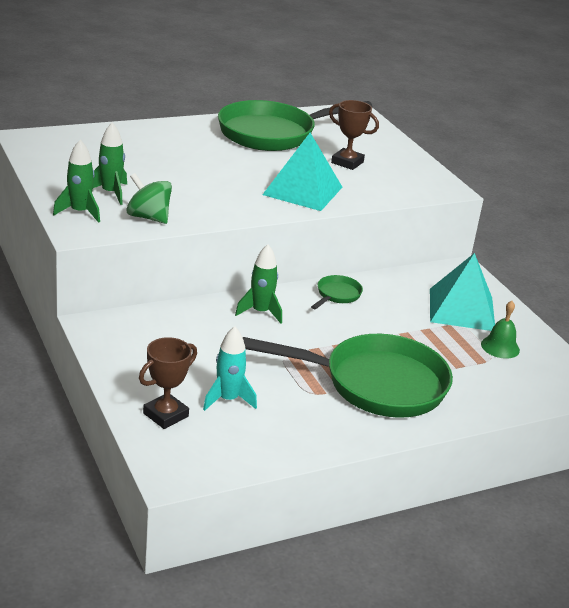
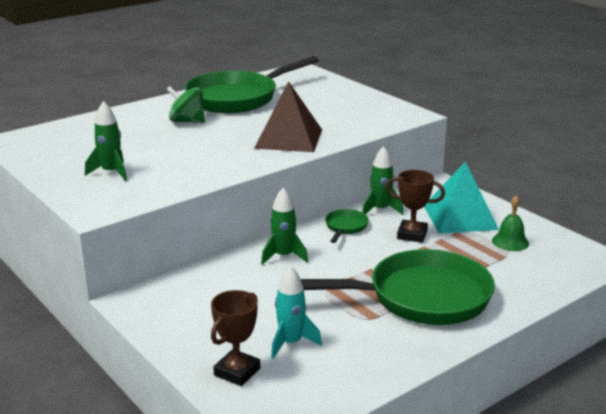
camera: 10 degrees left, 5 degrees down
green rocket [53,140,100,223] -> green rocket moved to [362,146,404,215]
green spinning top [126,173,172,224] -> green spinning top moved to [166,86,205,123]
turquoise pyramid [262,133,342,211] -> brown pyramid [254,81,322,152]
brown trophy [329,100,379,170] -> brown trophy moved to [386,170,445,243]

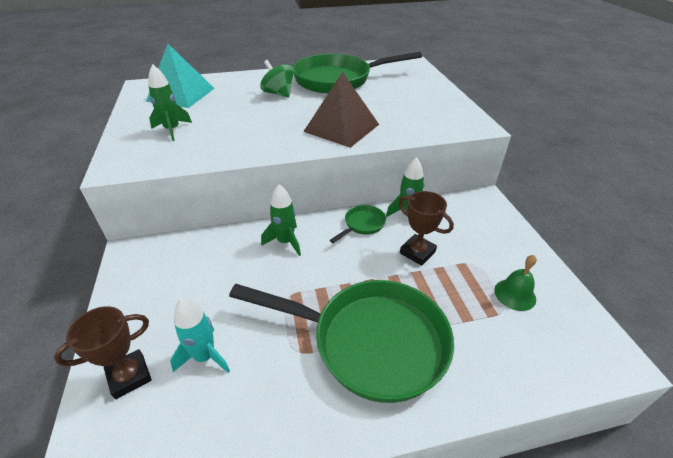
camera: 25 degrees right, 15 degrees up
turquoise pyramid [424,161,499,234] -> turquoise pyramid moved to [146,43,215,108]

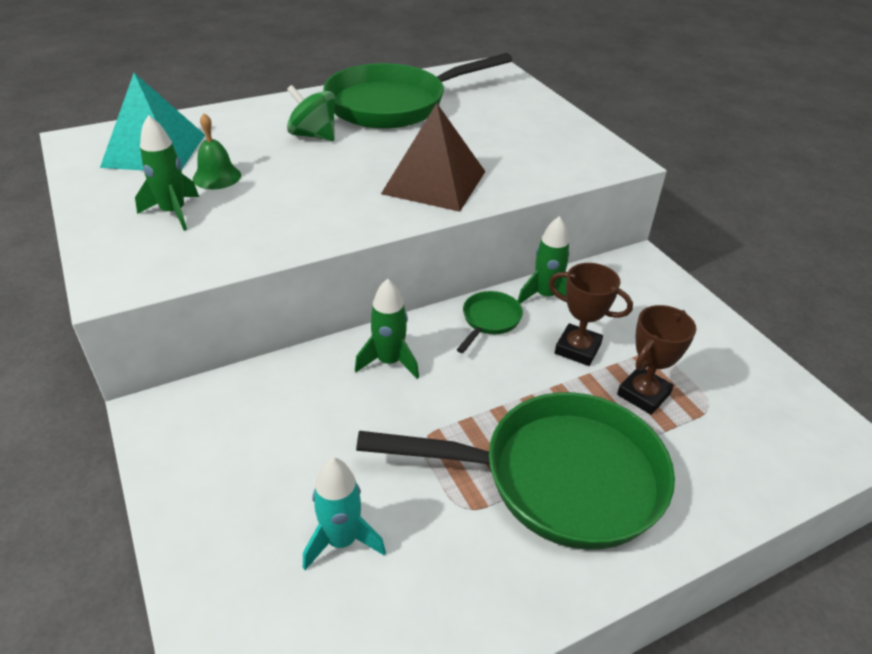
camera: 15 degrees left, 0 degrees up
brown trophy [54,306,152,399] -> brown trophy moved to [617,305,696,415]
green bell [494,255,537,311] -> green bell moved to [193,113,241,189]

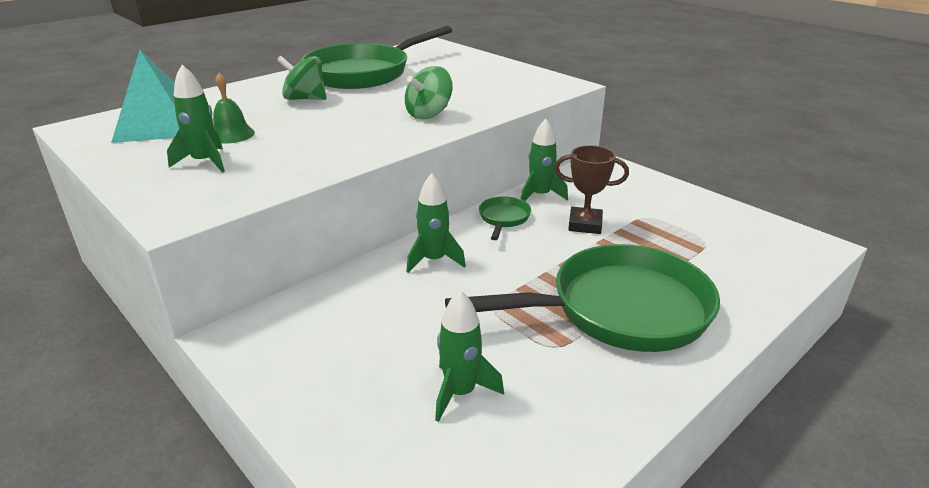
camera: 15 degrees left, 10 degrees down
turquoise rocket [303,458,386,570] -> green rocket [435,290,504,422]
brown pyramid [381,103,486,212] -> green spinning top [405,66,453,119]
brown trophy [617,305,696,415] -> none

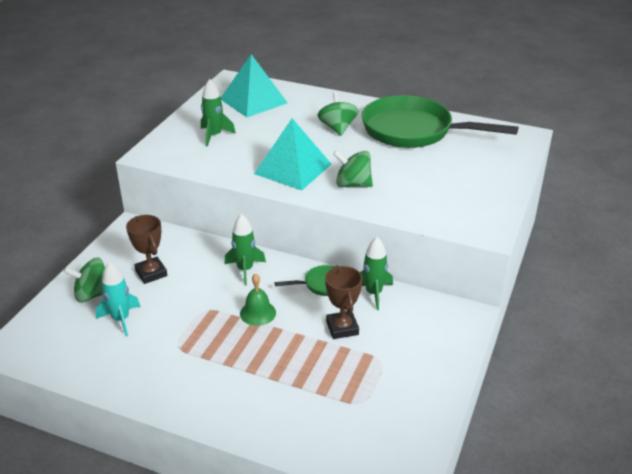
camera: 65 degrees right, 5 degrees up
green bell [213,73,255,144] -> green bell moved to [240,273,276,326]
green rocket [435,290,504,422] -> turquoise rocket [96,262,141,337]
green pan [445,244,720,352] -> none
none -> green spinning top [63,258,105,302]
none -> brown trophy [126,215,167,284]
none -> turquoise pyramid [254,118,331,190]

